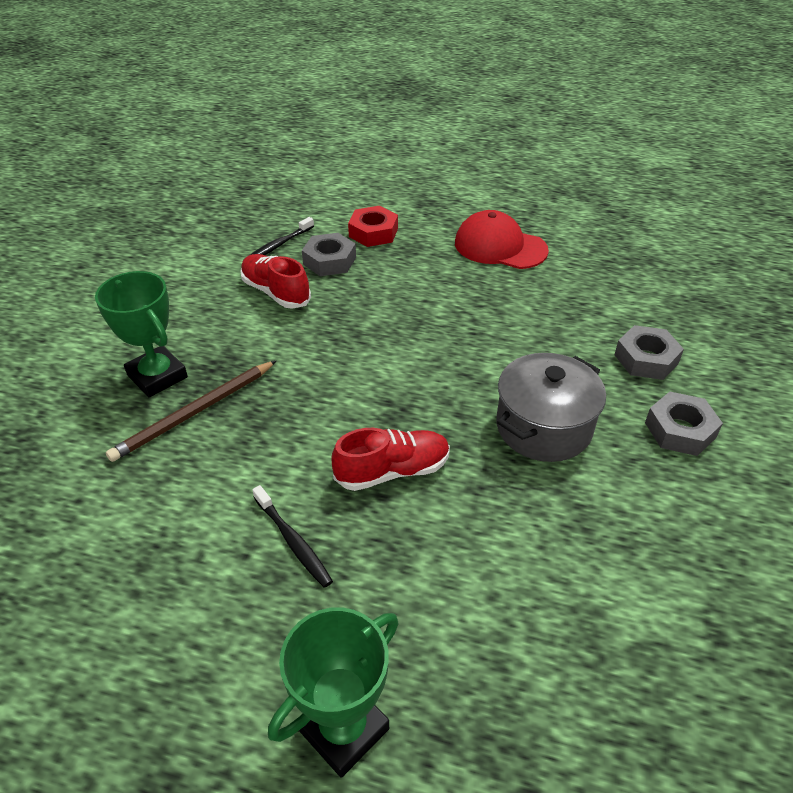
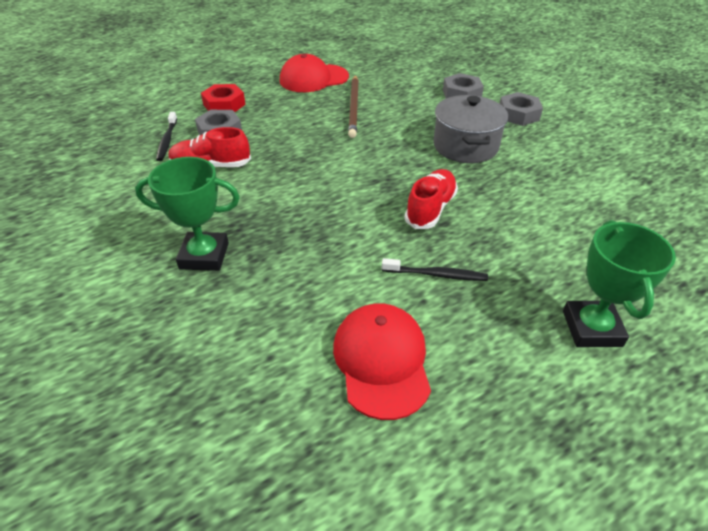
camera: 45 degrees left, 0 degrees up
brown pencil [106,361,276,462] -> brown pencil moved to [348,75,359,138]
none -> red cap [333,303,431,420]

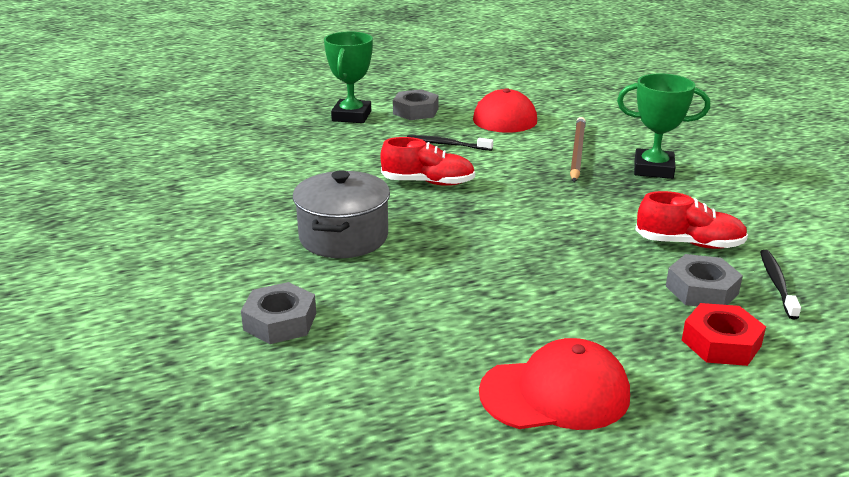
camera: 170 degrees left, 15 degrees down
brown pencil [348,75,359,138] -> brown pencil moved to [570,117,586,182]
red shoe [404,169,458,229] -> red shoe turned 120 degrees counterclockwise [380,137,475,186]
grey nut [499,92,543,126] -> grey nut moved to [393,89,439,120]

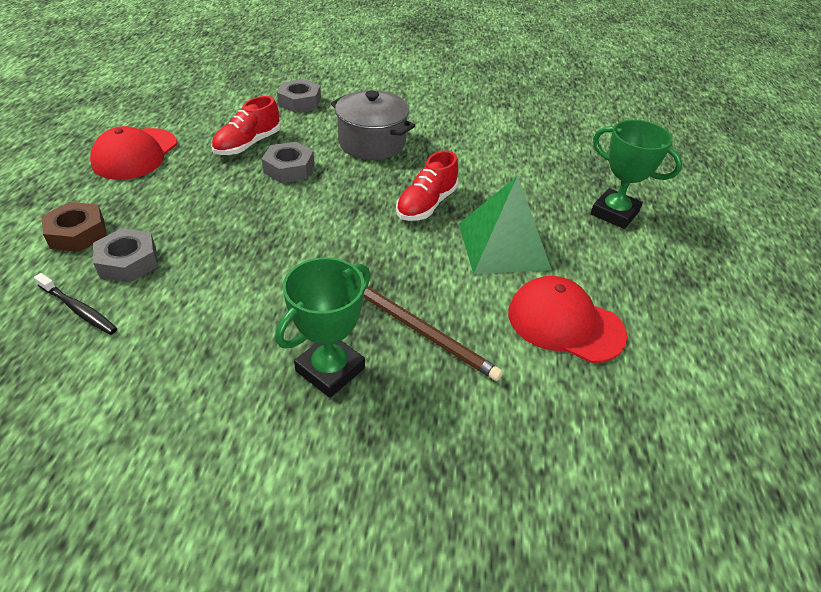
camera: 115 degrees right, 15 degrees up
grey nut [393,89,439,120] -> grey nut moved to [262,142,315,183]
black toothbrush [407,135,493,151] -> green pyramid [459,176,552,274]
red shoe [635,191,748,249] -> red shoe moved to [211,96,281,155]
red nut [682,303,766,366] -> brown nut [42,202,107,252]

